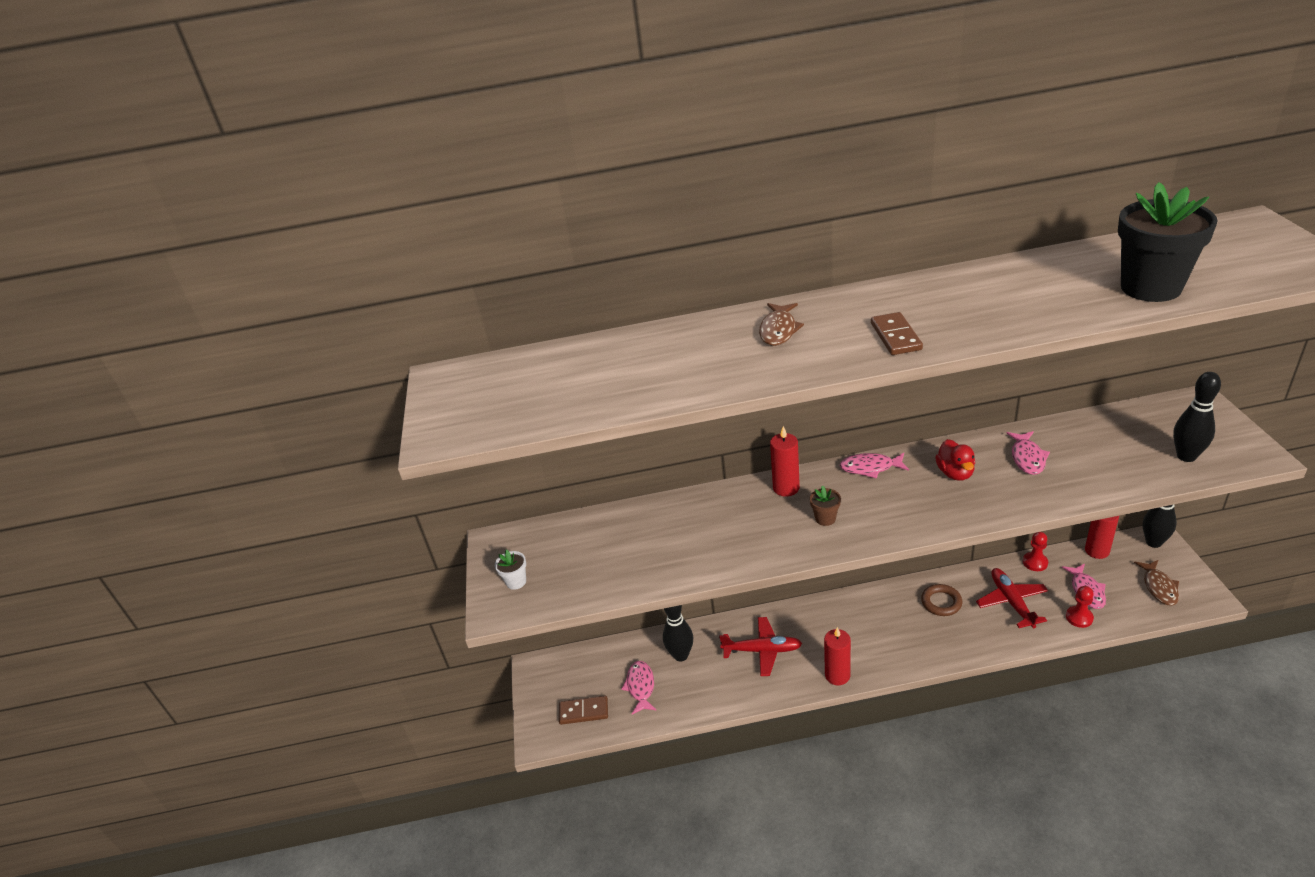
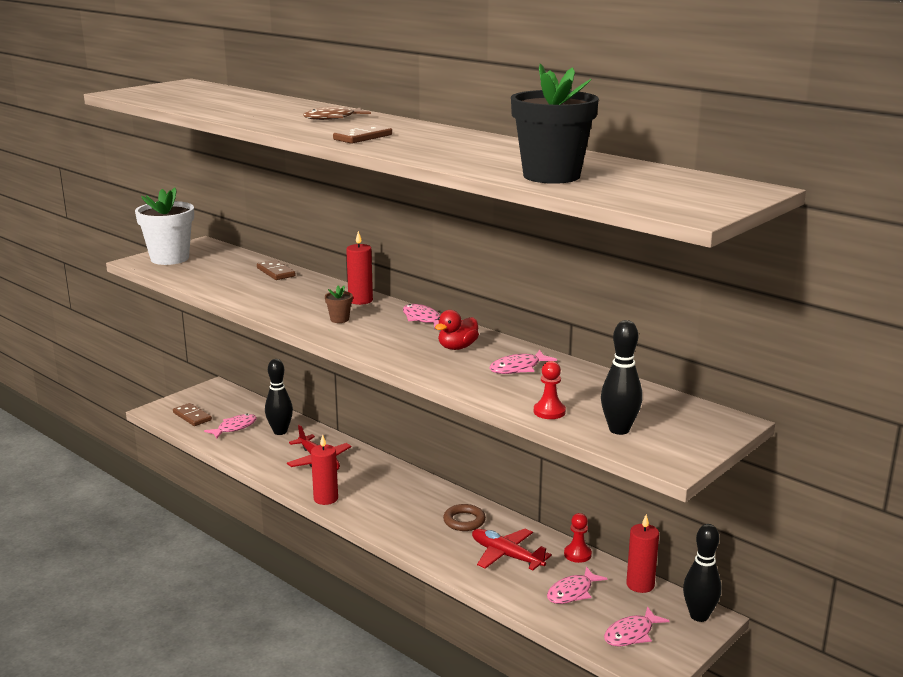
camera: 45 degrees right, 15 degrees down
white flower pot [495,550,526,590] -> white flower pot [135,188,194,265], size x2.36
red plane [976,568,1048,628] -> red plane turned 90 degrees counterclockwise [472,529,552,571]
red pawn [1066,586,1094,628] -> red pawn moved to [534,361,566,419]
brown fish [1134,560,1179,606] -> pink fish [604,606,669,647]
none -> brown domino [257,260,296,280]

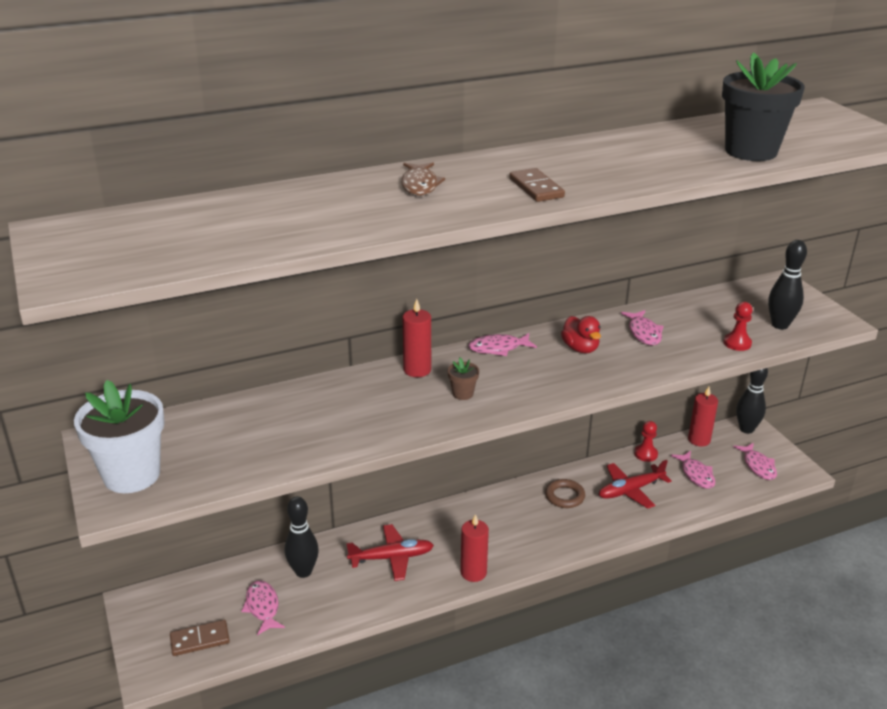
camera: 65 degrees left, 10 degrees up
brown domino [257,260,296,280] -> none

